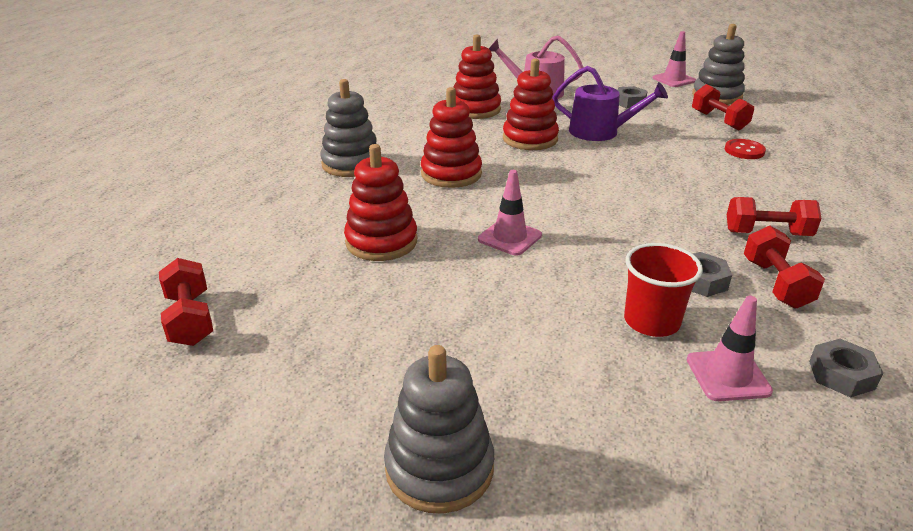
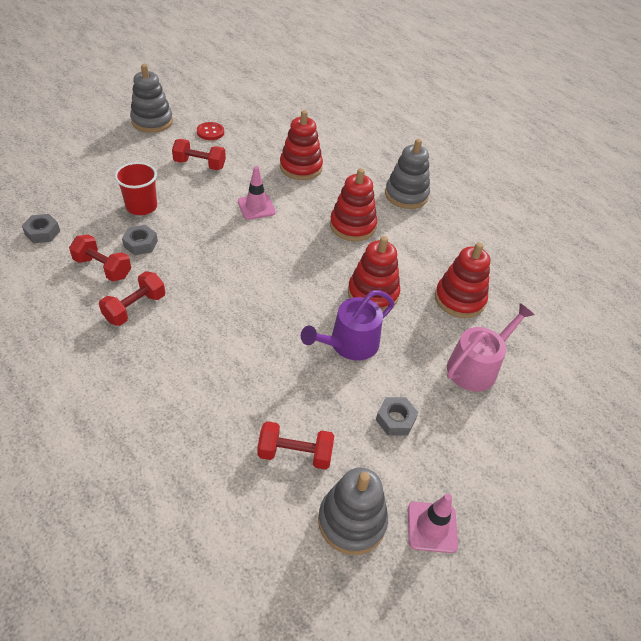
camera: 120 degrees right, 15 degrees up
red dumbbell [159,258,213,346] -> red dumbbell moved to [172,139,226,170]
pink traffic cone [687,296,773,401] -> none
red button [725,139,766,159] -> red button moved to [197,122,224,140]

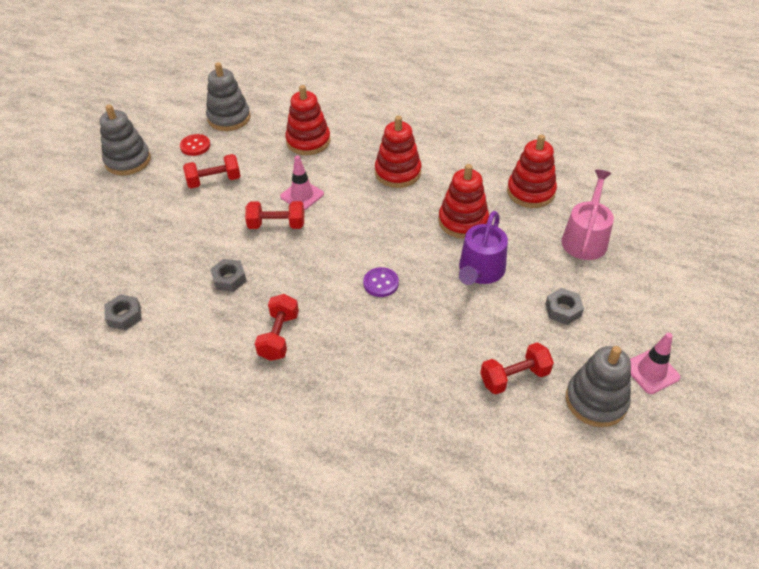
camera: 25 degrees left, 0 degrees up
red dumbbell [69,234,131,282] -> red dumbbell moved to [245,201,304,229]
red cup [115,162,157,215] -> none
grey stacking toy [385,139,430,209] -> grey stacking toy moved to [206,62,250,131]
none -> purple button [363,267,399,297]

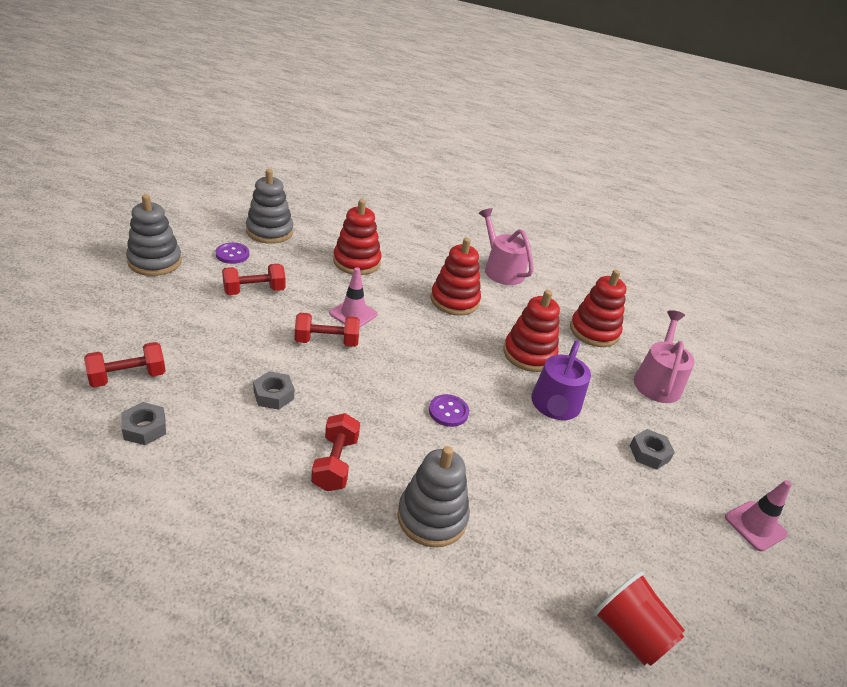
camera: 10 degrees left, 10 degrees down
red button [180,134,210,156] -> purple button [216,243,249,264]
red dumbbell [480,342,554,395] -> red dumbbell moved to [84,342,166,387]
grey stacking toy [566,346,631,427] -> grey stacking toy moved to [397,446,470,547]
none -> pink watering can [479,208,533,285]
none -> red cup [593,571,685,666]

